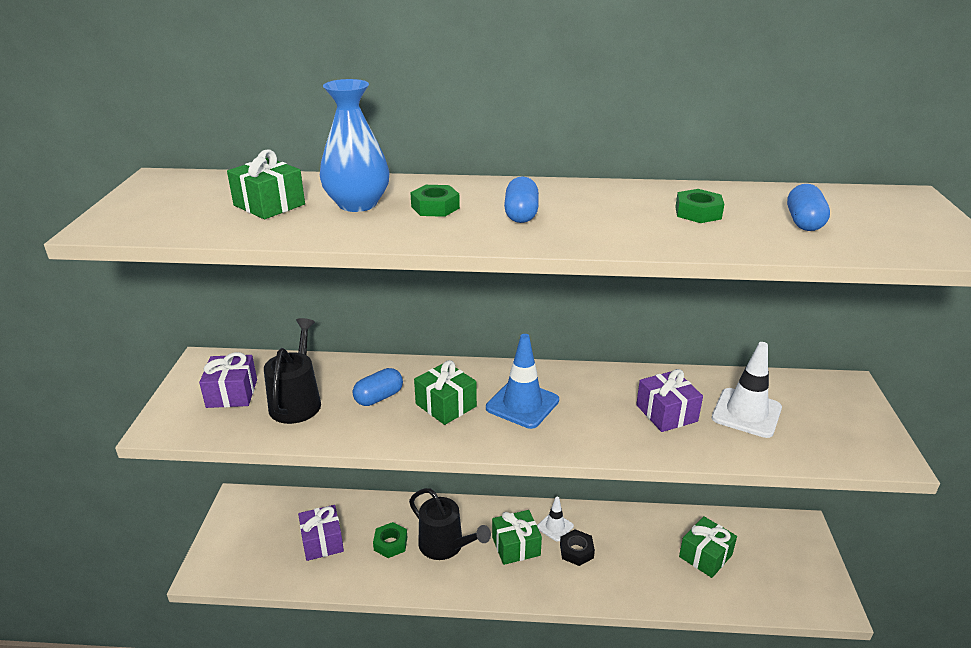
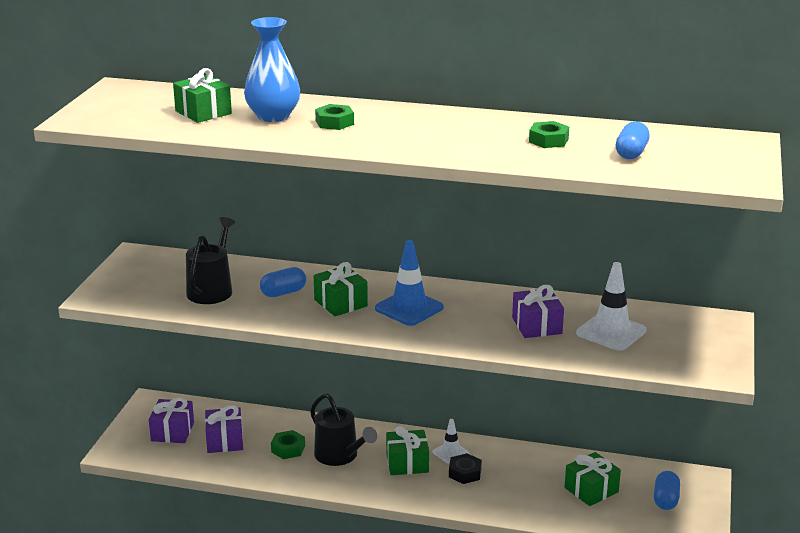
camera: 10 degrees right, 5 degrees down
purple gift [199,352,257,408] -> purple gift moved to [149,398,194,443]
blue capsule [504,176,539,223] -> blue capsule moved to [654,471,680,510]

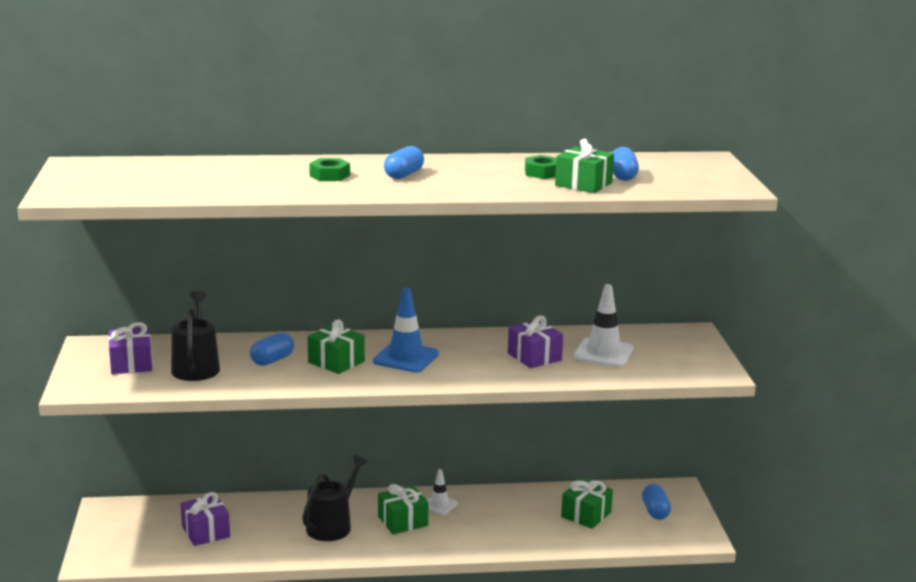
camera: 20 degrees left, 5 degrees down
purple gift [149,398,194,443] -> purple gift moved to [108,322,152,374]
green gift [173,68,232,123] -> green gift moved to [555,139,614,193]
blue vase [244,17,300,122] -> none
green nut [271,430,305,459] -> none
black watering can [310,394,377,466] -> black watering can turned 90 degrees counterclockwise [302,455,368,541]
black nut [449,453,482,484] -> none
none -> blue capsule [384,146,424,179]

